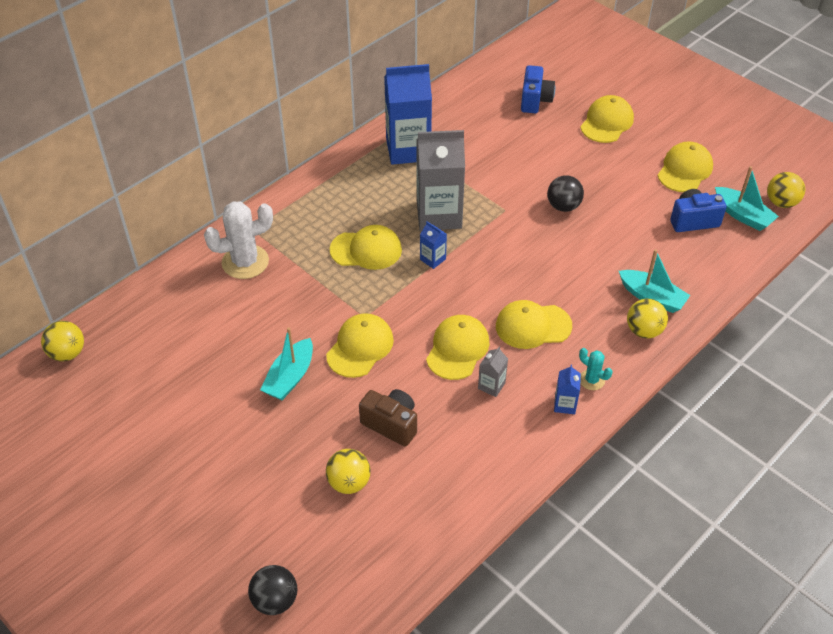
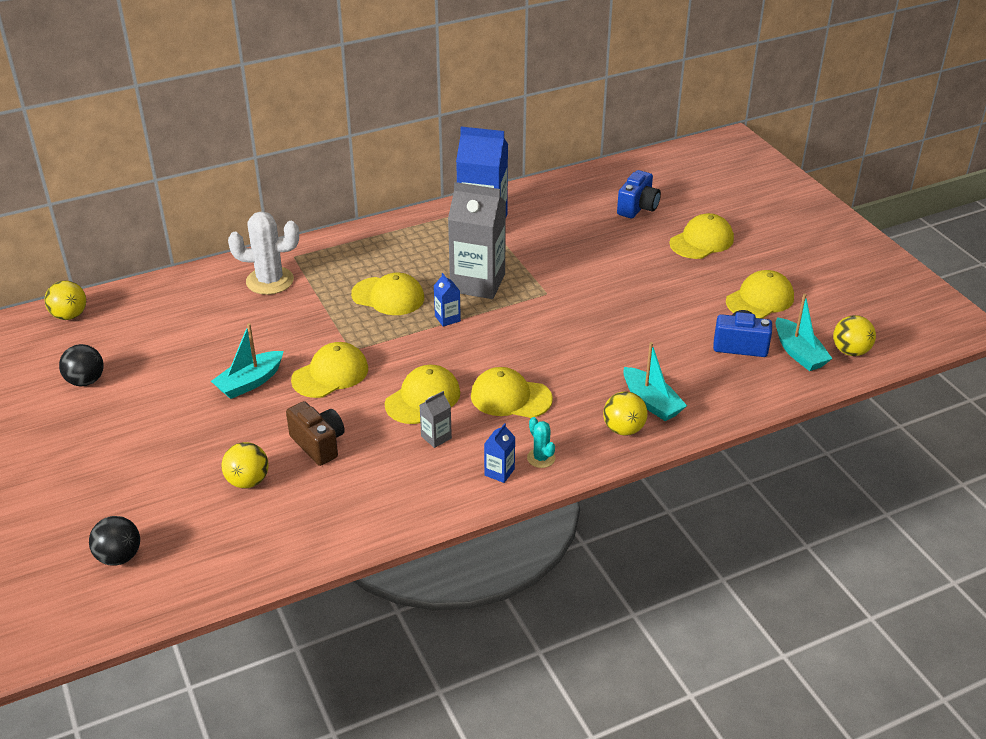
camera: 20 degrees right, 10 degrees down
black ball [547,175,584,212] -> black ball moved to [59,344,104,386]

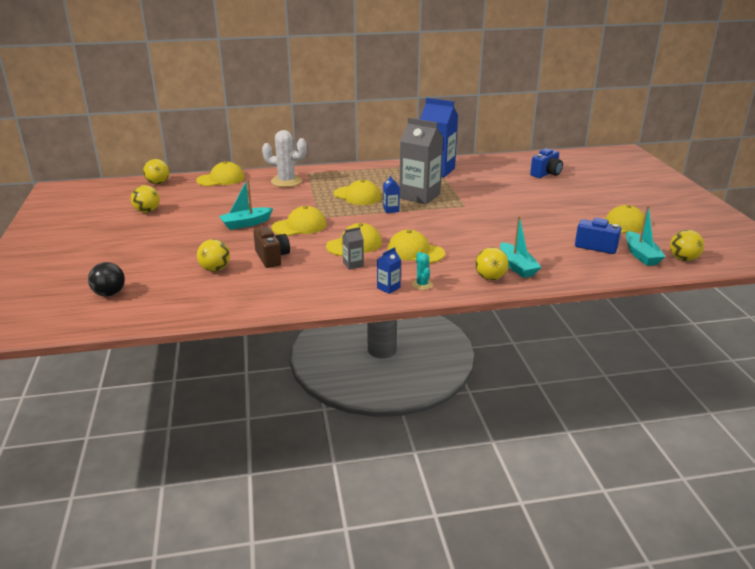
camera: 15 degrees right, 10 degrees down
black ball [59,344,104,386] -> yellow ball [131,185,160,213]
yellow cap [669,213,734,259] -> yellow cap moved to [196,161,245,186]

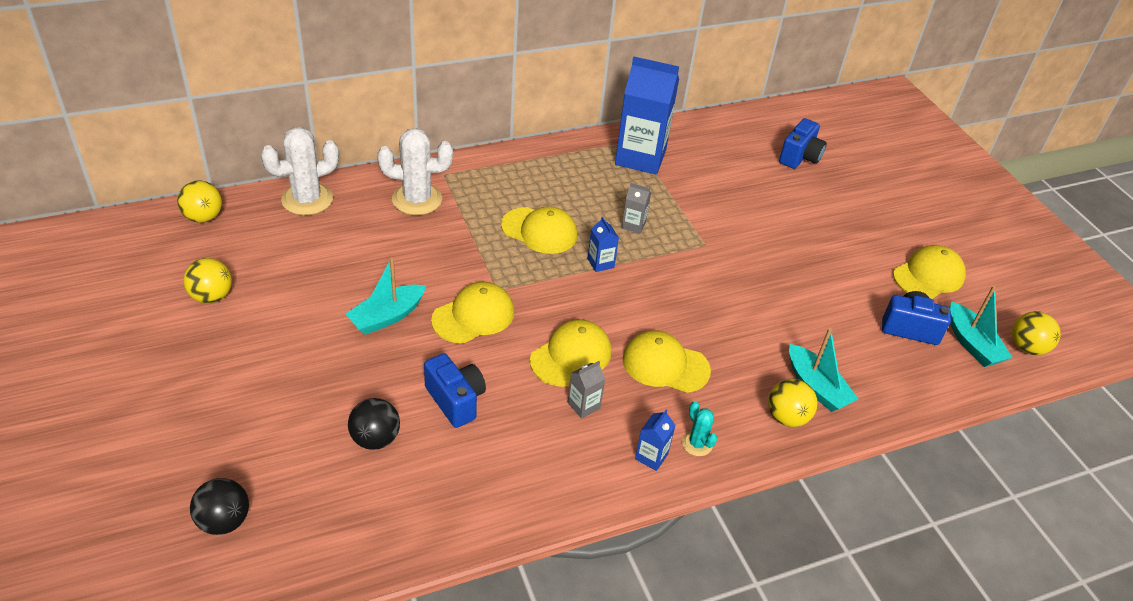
camera: 15 degrees left, 15 degrees up
yellow cap [196,161,245,186] -> white cactus [261,127,339,215]
yellow ball [197,239,230,271] -> black ball [348,398,400,450]
brown camera [253,226,290,268] -> blue camera [424,353,486,428]
grey carton [400,118,443,205] -> grey carton [622,183,651,234], size x0.43

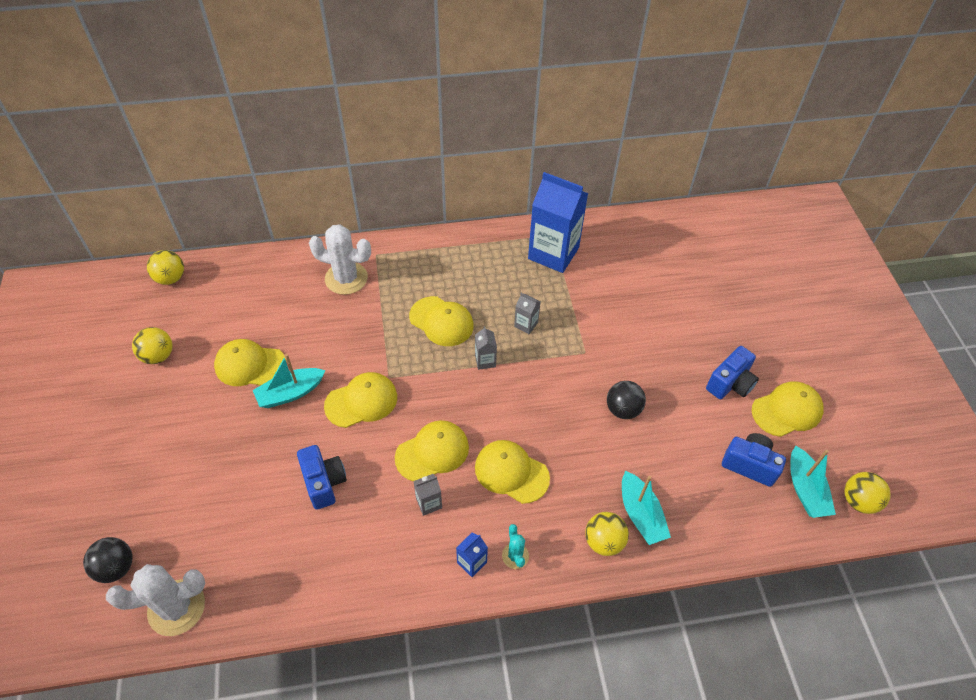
camera: 15 degrees right, 10 degrees up
white cactus [261,127,339,215] -> white cactus moved to [106,564,205,636]
black ball [348,398,400,450] -> black ball moved to [607,381,646,419]
blue carton [588,217,619,272] -> grey carton [475,326,497,370]
blue camera [779,118,827,169] -> blue camera moved to [706,346,759,399]
none -> yellow cap [214,339,287,386]

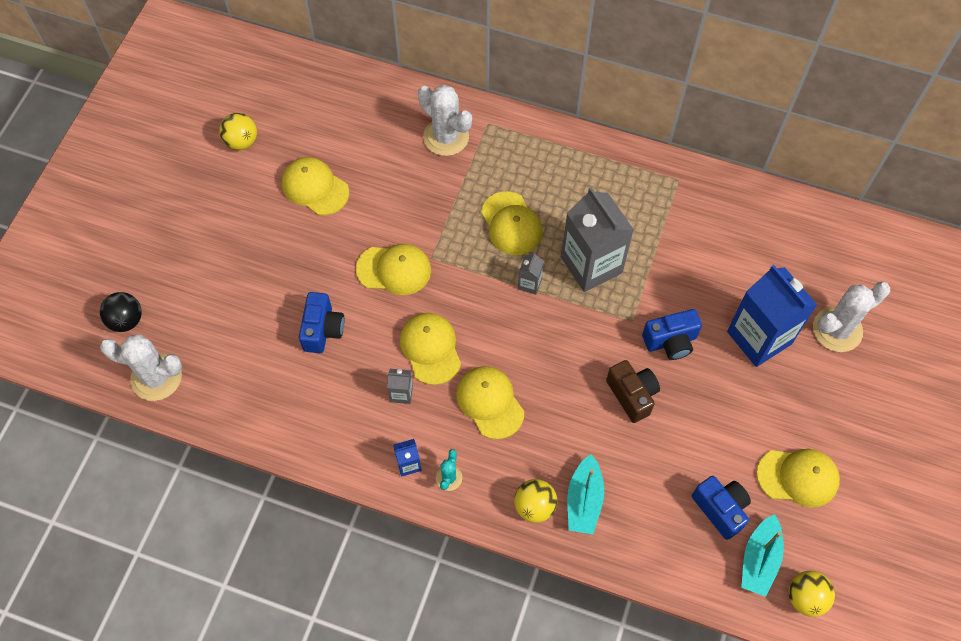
camera: 30 degrees right, 10 degrees up
yellow ball [147,250,184,285] -> none
turquoise boat [253,354,325,408] -> none
yellow cap [395,420,469,481] -> yellow cap turned 105 degrees counterclockwise [400,313,461,385]
grey carton [514,293,540,334] -> grey carton [561,187,634,292], size x2.35
blue carton [528,172,588,273] -> blue carton moved to [727,265,817,367]
black ball [607,381,646,419] -> brown camera [606,360,660,423]
blue camera [706,346,759,399] -> blue camera moved to [642,309,702,360]
none -> white cactus [813,282,890,352]

